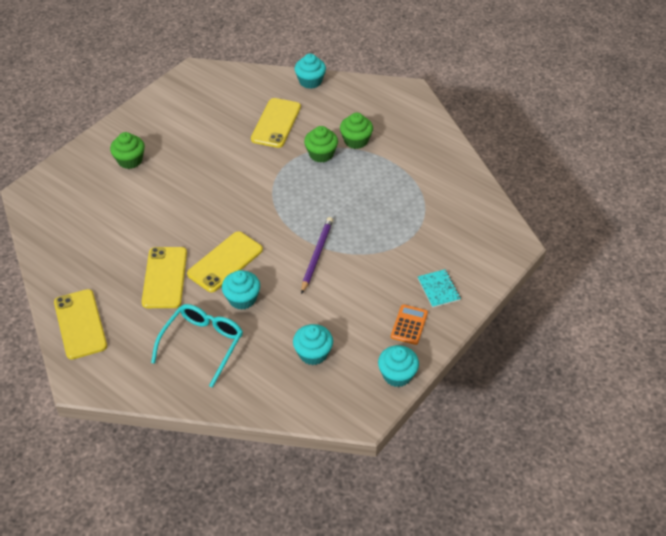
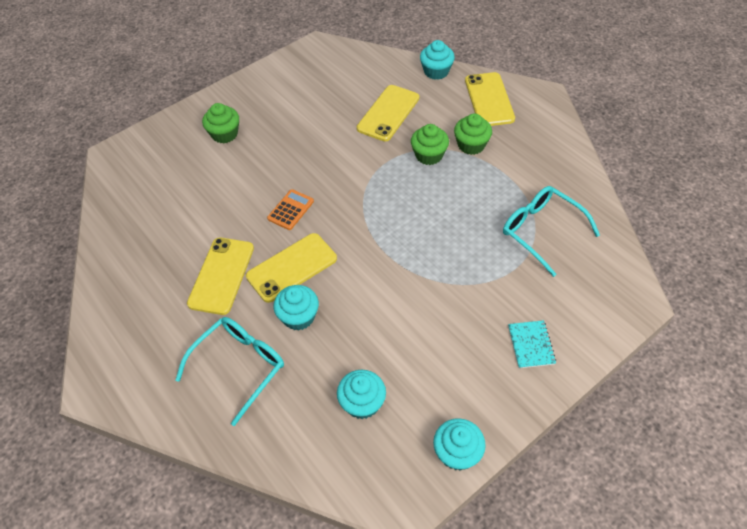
camera: 15 degrees right, 5 degrees up
yellow phone [54,289,107,360] -> yellow phone moved to [465,72,515,126]
purple pencil [301,217,333,294] -> none
orange calculator [391,304,428,345] -> orange calculator moved to [267,189,314,230]
none -> turquoise glasses [503,186,600,277]

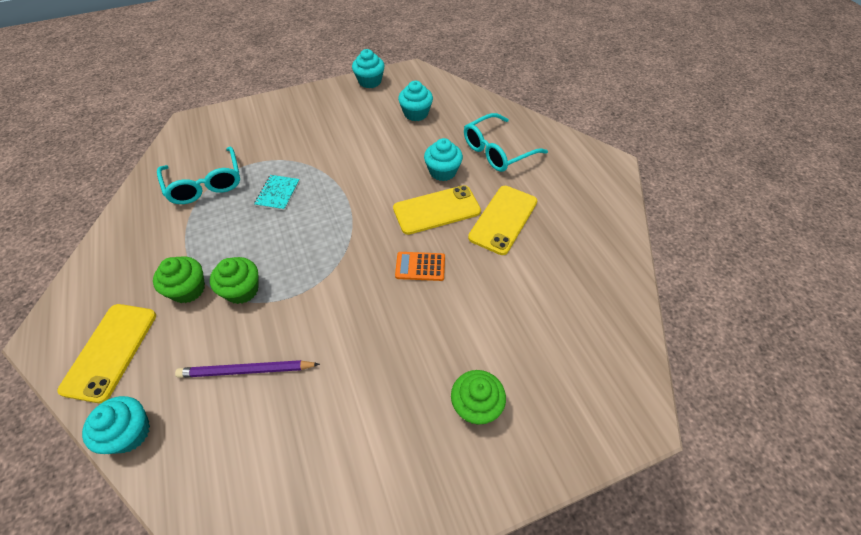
camera: 165 degrees left, 0 degrees up
orange calculator [267,189,314,230] -> orange calculator turned 45 degrees clockwise [395,252,445,281]
yellow phone [357,85,419,141] -> purple pencil [175,360,320,378]
turquoise notebook [508,320,556,368] -> turquoise notebook moved to [254,175,300,210]

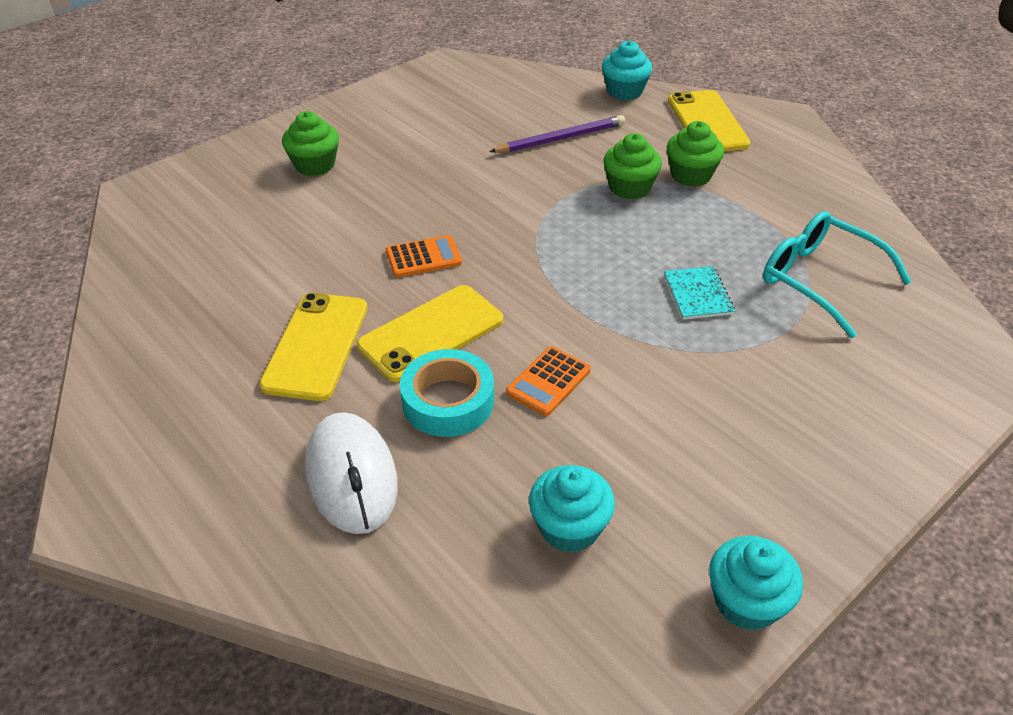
camera: 160 degrees right, 10 degrees down
turquoise cupcake [424,138,463,181] -> turquoise tape [400,349,494,437]
turquoise glasses [464,113,548,172] -> white mouse [305,412,398,534]
none -> orange calculator [506,346,591,416]

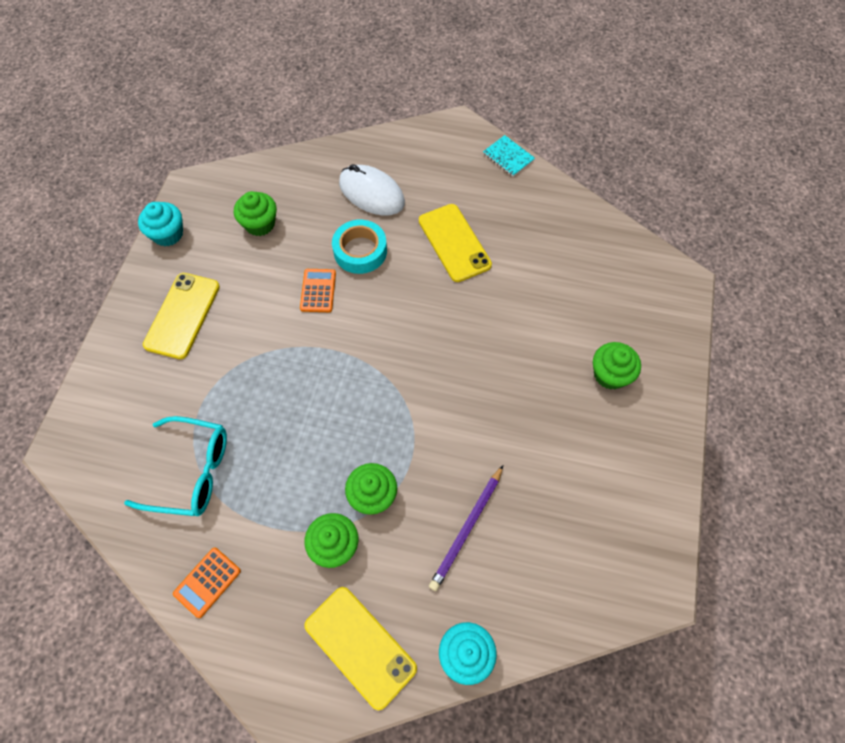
camera: 145 degrees right, 20 degrees up
yellow phone [357,285,503,382] -> yellow phone moved to [143,273,220,359]
orange calculator [386,235,462,277] -> orange calculator moved to [173,547,241,618]
turquoise cupcake [529,465,615,552] -> green cupcake [234,191,277,236]
turquoise notebook [664,266,735,320] -> turquoise notebook moved to [483,135,535,177]

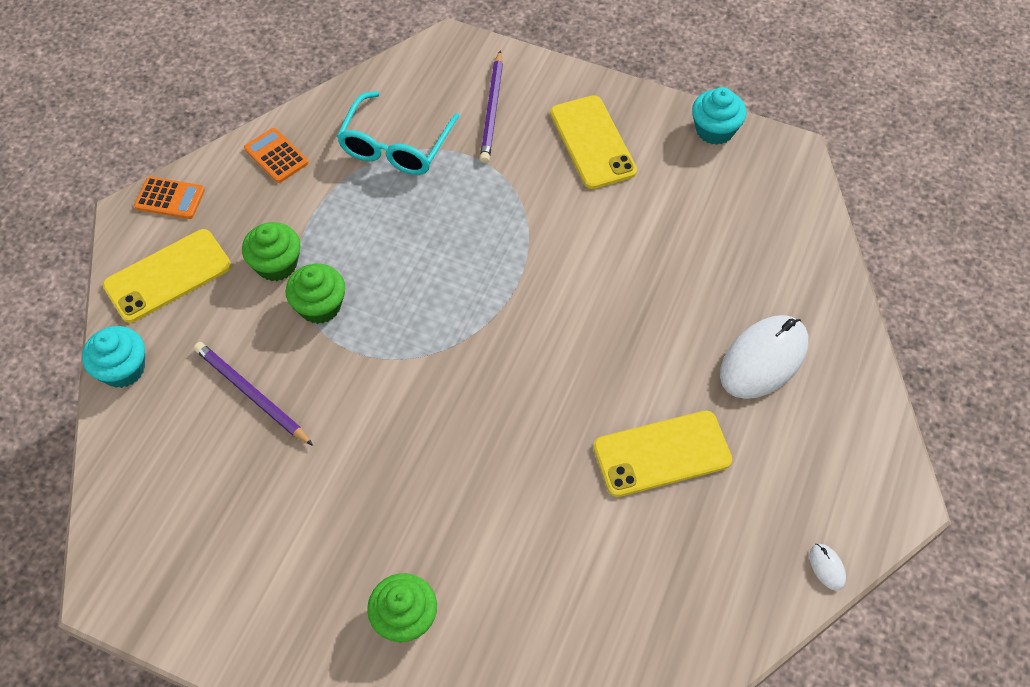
camera: 100 degrees right, 5 degrees down
yellow phone [143,273,220,359] -> yellow phone turned 45 degrees clockwise [550,95,637,189]
green cupcake [234,191,277,236] -> none
orange calculator [300,269,336,312] -> orange calculator moved to [134,177,205,219]
turquoise tape [332,220,387,274] -> none
turquoise notebook [483,135,535,177] -> white mouse [809,544,846,591]
none -> purple pencil [480,50,503,163]

